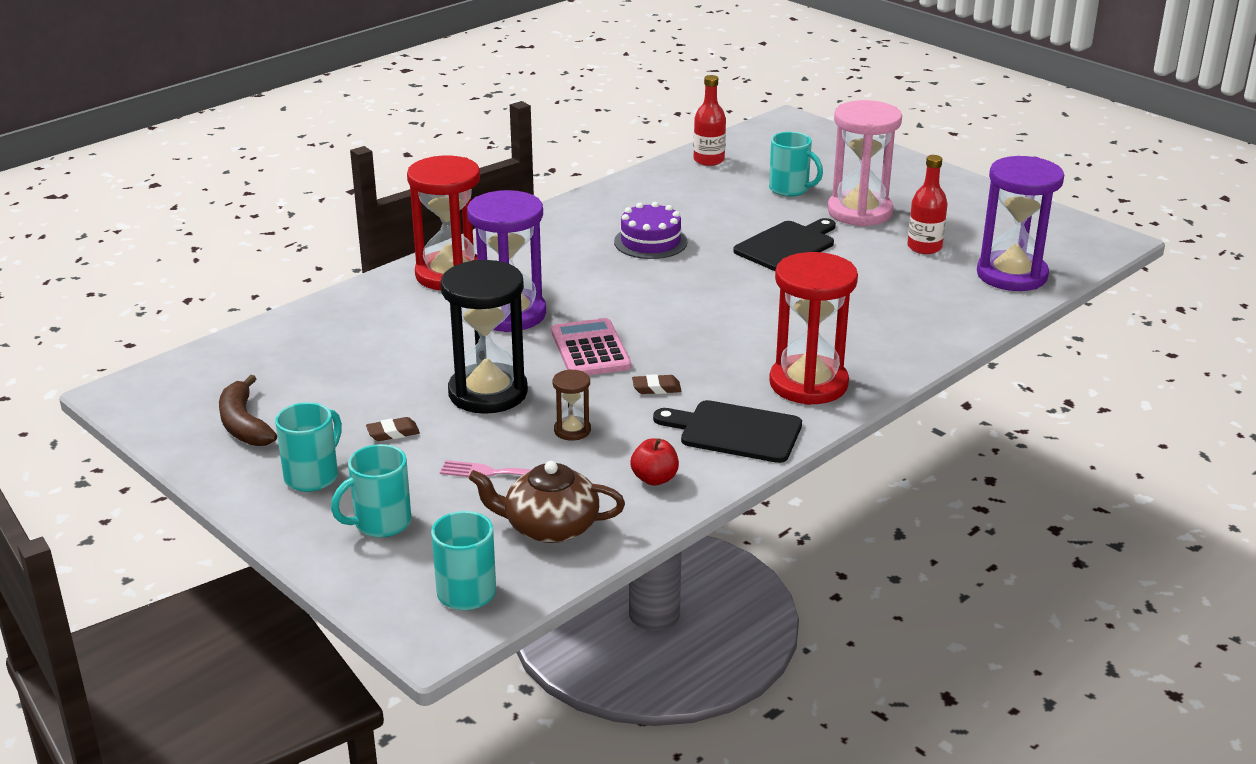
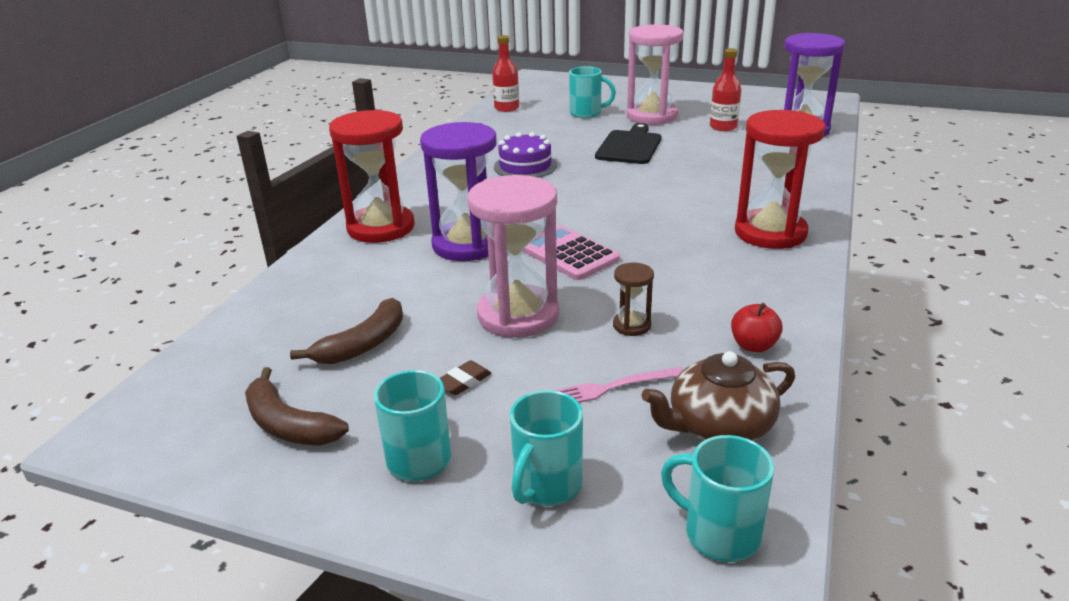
camera: 25 degrees left, 0 degrees up
black hourglass [441,260,528,414] -> pink hourglass [468,175,559,338]
brown eraser [632,374,681,394] -> none
black cutting board [653,400,802,463] -> none
none -> brown banana [290,298,403,364]

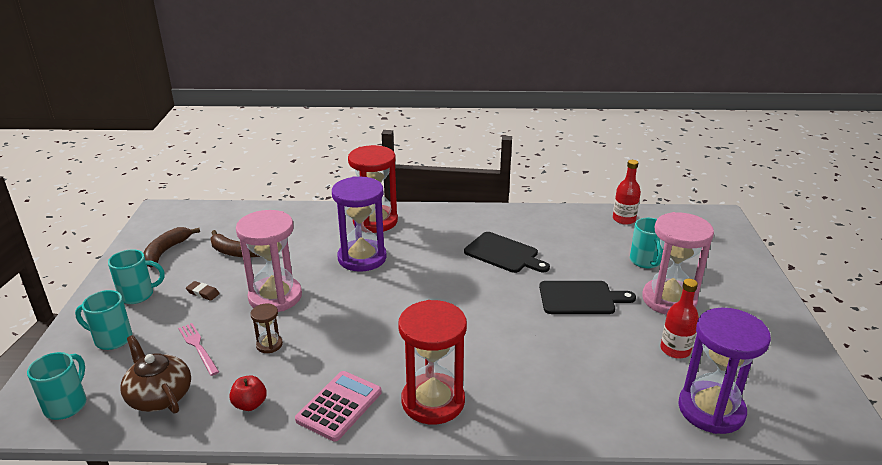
camera: 70 degrees right, 0 degrees up
purple cake [494,132,557,178] -> black cutting board [464,232,550,273]
pink calculator [523,225,620,280] -> pink calculator moved to [295,371,382,442]

